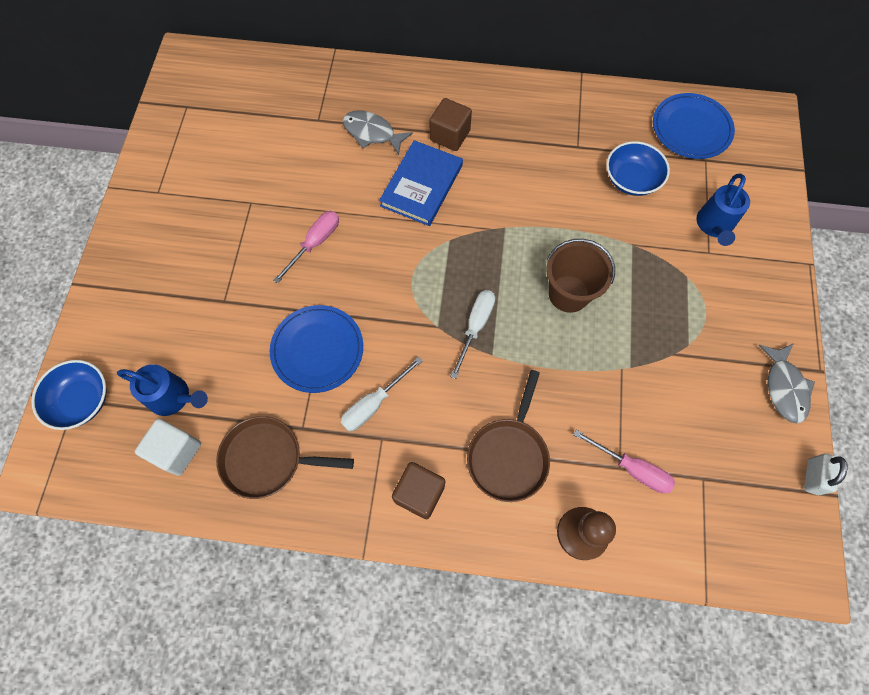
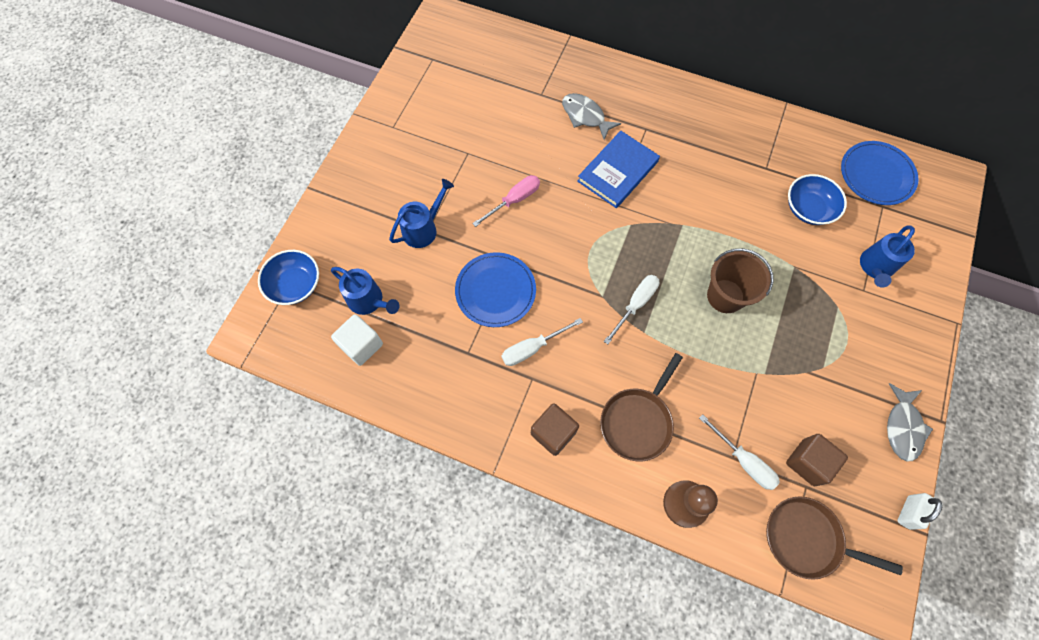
camera: 15 degrees right, 0 degrees up
brown pan [216,416,354,499] -> brown pan moved to [766,496,903,580]
brown cube [430,98,472,151] -> brown cube moved to [786,434,848,486]
pink screwdriver [573,430,675,493] -> white screwdriver [699,414,780,490]
none -> blue watering can [389,179,454,248]

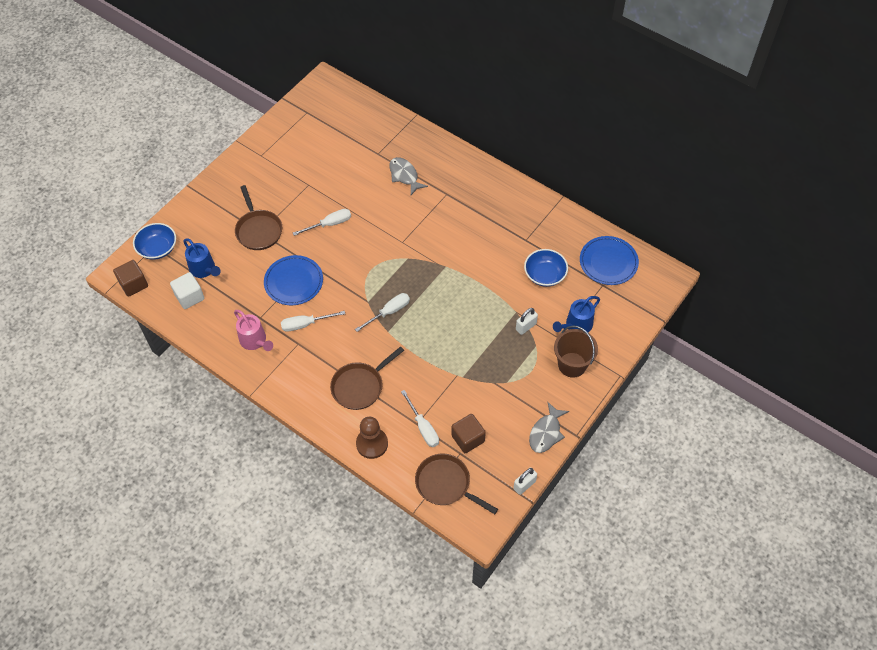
camera: 15 degrees right, 10 degrees down
blue watering can [389,179,454,248] -> brown pan [235,185,282,250]
pink screwdriver [472,175,540,227] -> white screwdriver [293,209,351,236]
brown cube [531,403,579,456] -> brown cube moved to [113,260,148,297]
blue book [577,131,660,208] -> none
brown bucket [707,248,774,313] -> brown bucket moved to [554,325,598,378]
none -> pink watering can [234,310,273,351]
none -> white padlock [516,308,538,335]

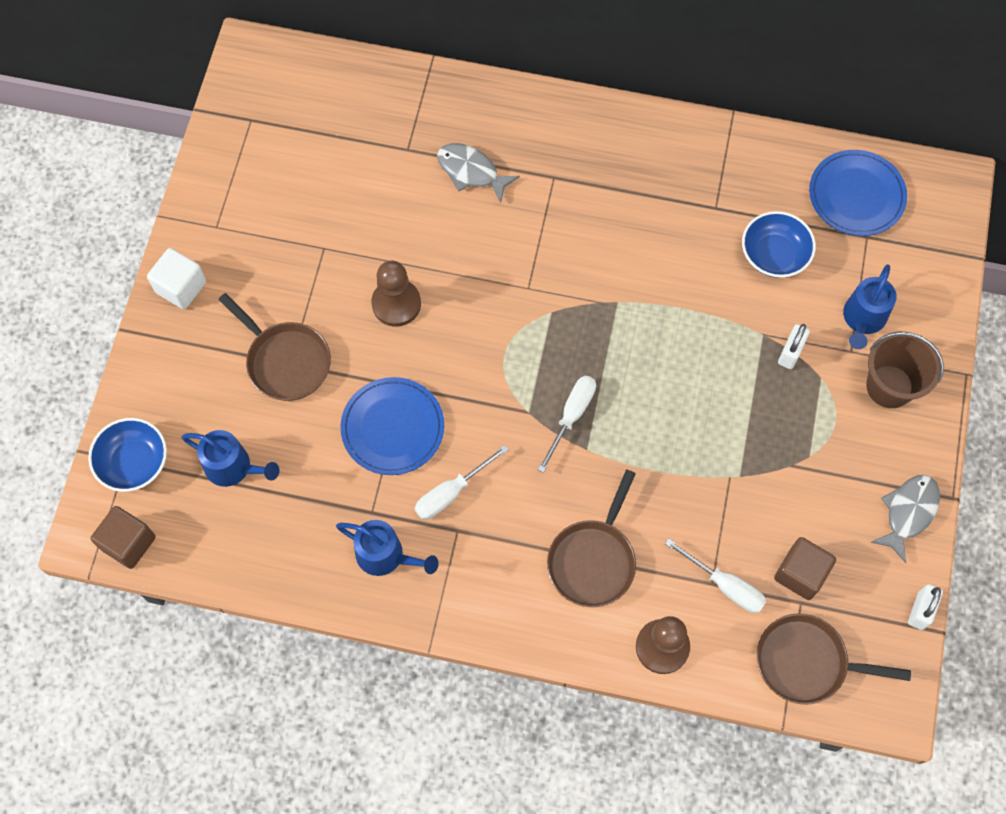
camera: 25 degrees left, 10 degrees up
white cube [170,272,204,309] -> white cube moved to [147,248,206,309]
pink watering can [234,310,273,351] -> blue watering can [336,520,439,576]
white screwdriver [293,209,351,236] -> brown pawn [371,261,421,327]
grey fish [529,402,569,453] -> grey fish turned 150 degrees counterclockwise [870,475,940,563]

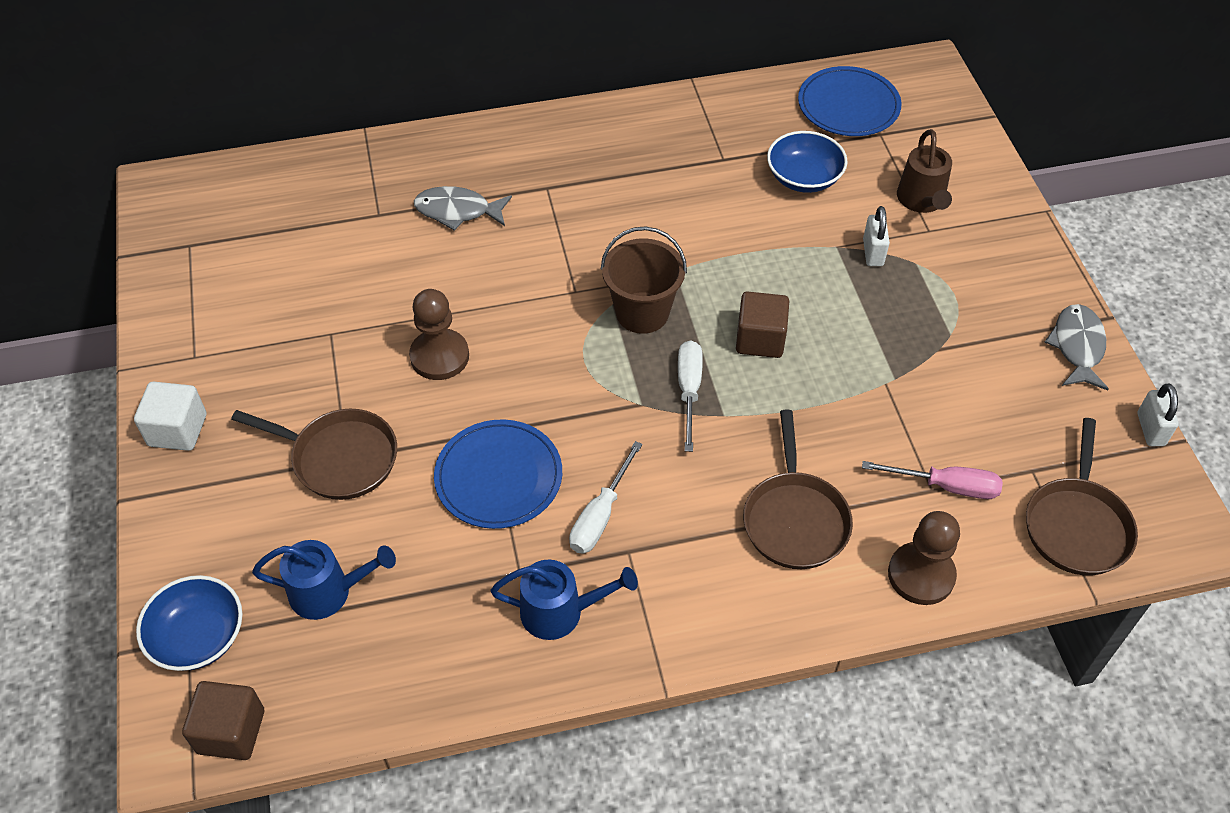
camera: 25 degrees left, 15 degrees down
white screwdriver [665,538,766,613] -> pink screwdriver [862,461,1003,499]
brown pan [757,613,911,705] -> brown pan turned 60 degrees counterclockwise [1026,418,1138,575]
brown cube [774,537,836,600] -> brown cube moved to [736,291,789,358]
blue watering can [843,264,897,349] -> brown watering can [897,129,952,213]
brown bucket [866,332,944,408] -> brown bucket moved to [601,226,687,334]

